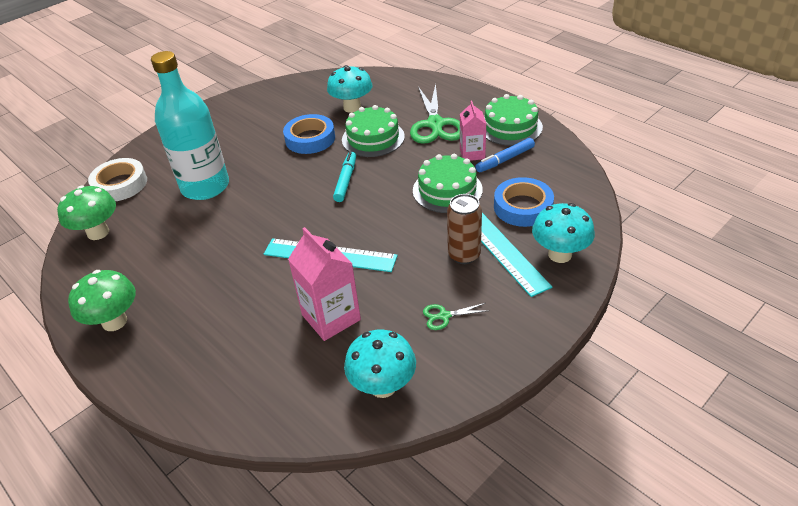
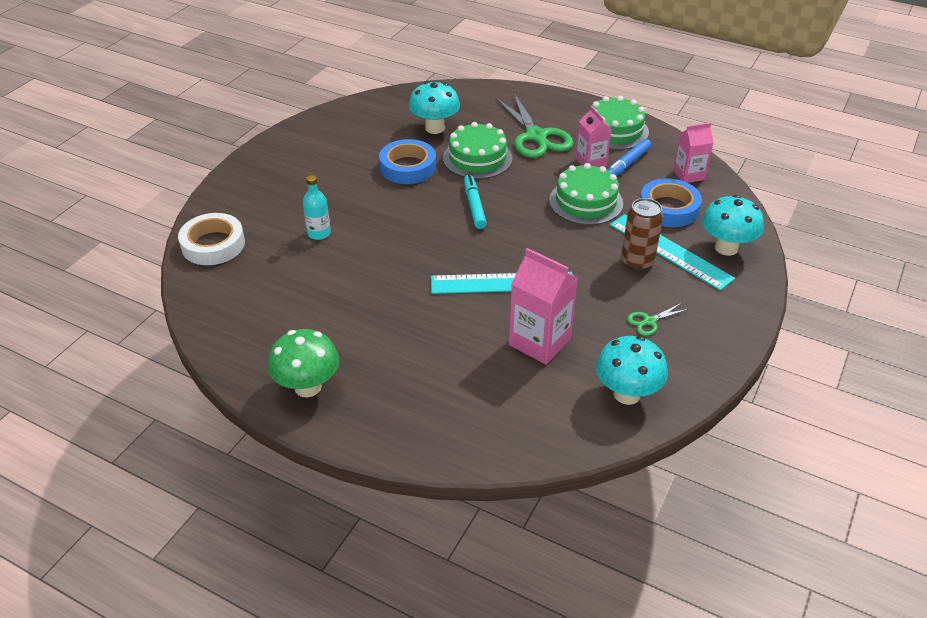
camera: 20 degrees left, 0 degrees up
green mushroom [57,186,116,240] -> none
turquoise bottle [151,51,229,200] -> turquoise bottle [303,175,331,240], size x0.42
none -> pink carton [673,123,714,183]

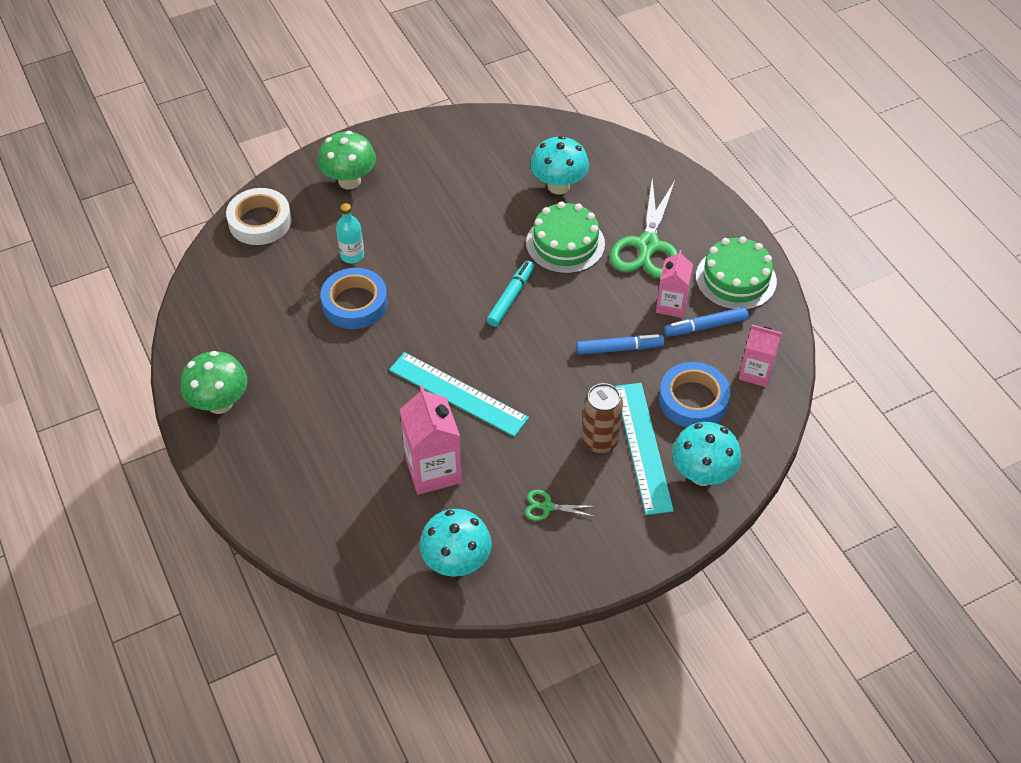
camera: 35 degrees right, 10 degrees up
blue tape [379,139,436,184] -> blue tape moved to [320,268,388,329]
green cake [549,163,623,225] -> blue marker [576,334,665,355]
none -> green mushroom [317,131,376,189]

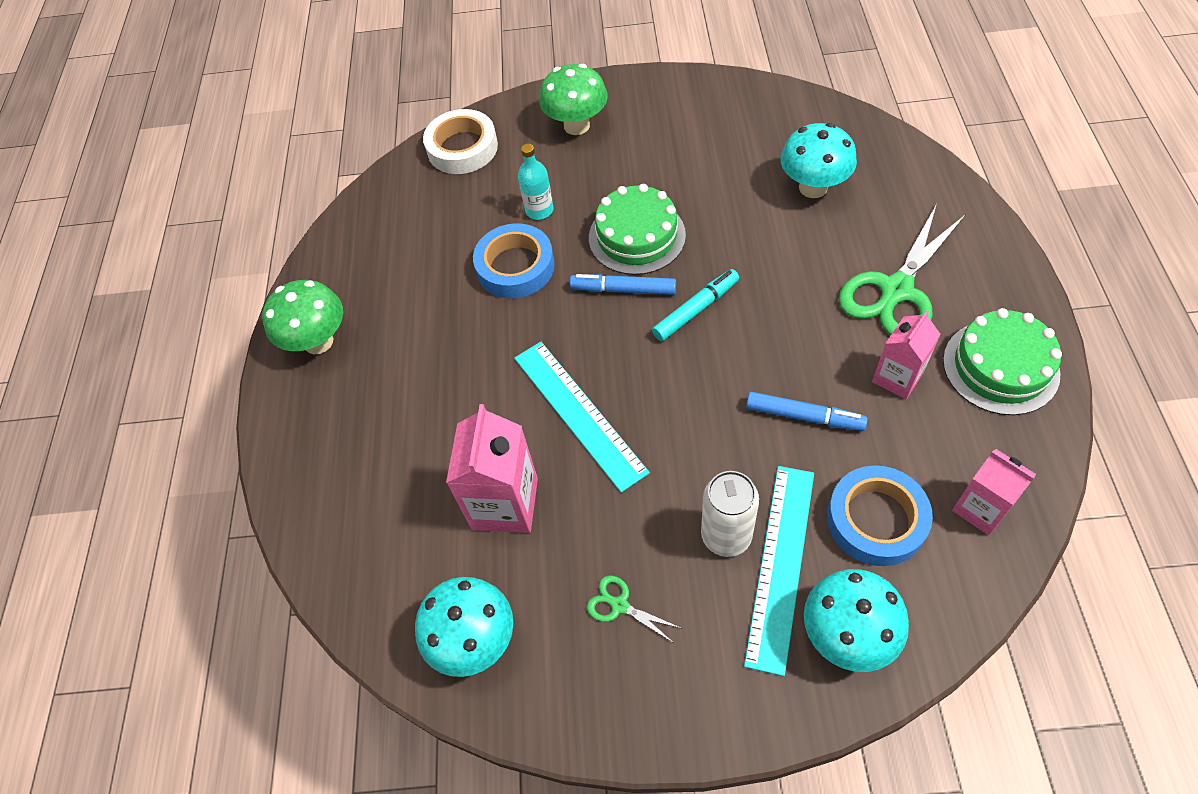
camera: 30 degrees right, 5 degrees up
green cake [526,202,605,274] -> green cake moved to [589,184,686,275]
brown can [582,383,623,453] -> white can [701,471,759,557]
blue marker [664,307,749,337] -> blue marker moved to [570,274,676,295]

